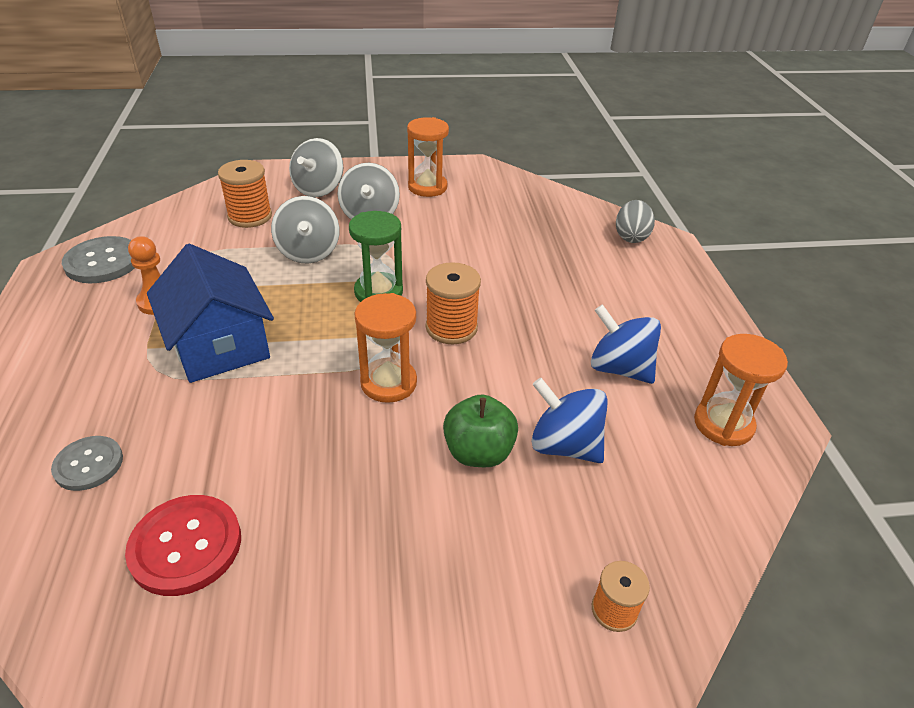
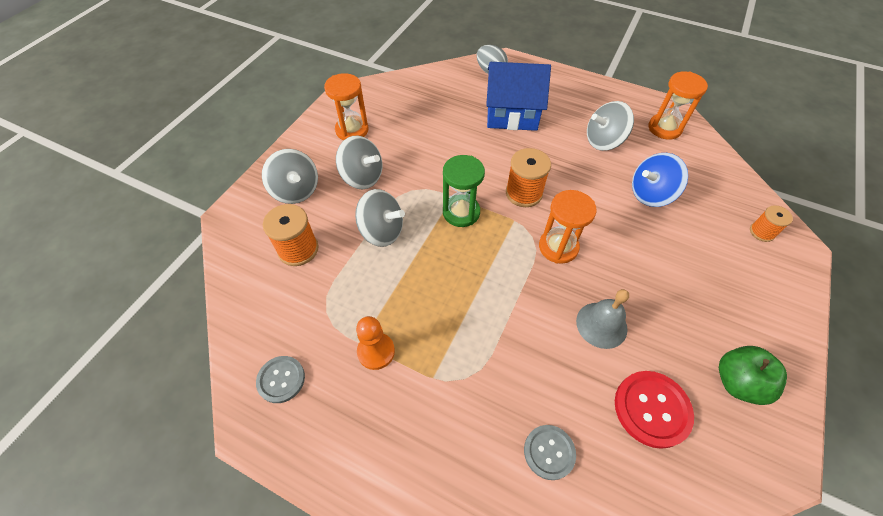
camera: 55 degrees left, 15 degrees up
grey button [62,236,134,283] -> grey button [256,356,305,403], size x0.66
blue house [147,244,274,383] -> blue house moved to [486,62,551,131]
green apple [443,395,518,467] -> green apple moved to [719,346,787,405]
blue spinning top [591,304,661,384] -> grey spinning top [587,101,634,151]
none -> grey bell [576,289,629,349]

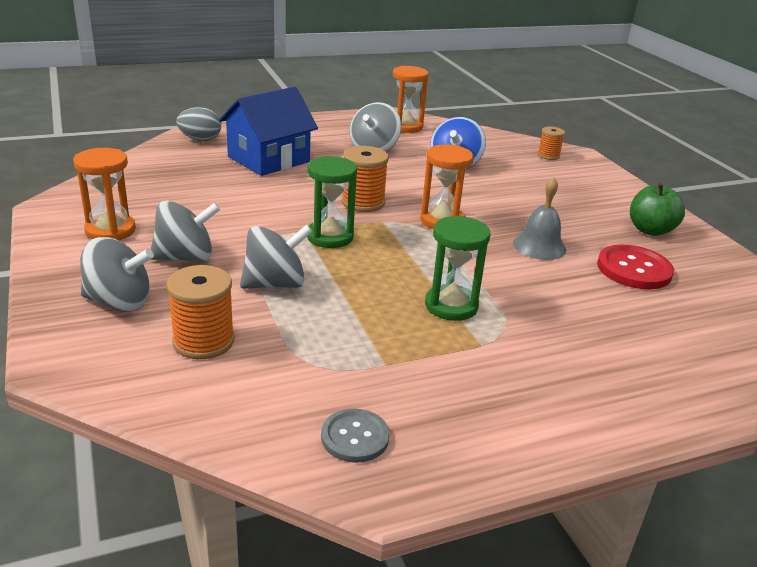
camera: 50 degrees left, 25 degrees down
orange pawn [356,316,395,370] -> none
grey button [524,425,576,480] -> none
none -> green hourglass [425,215,491,321]

